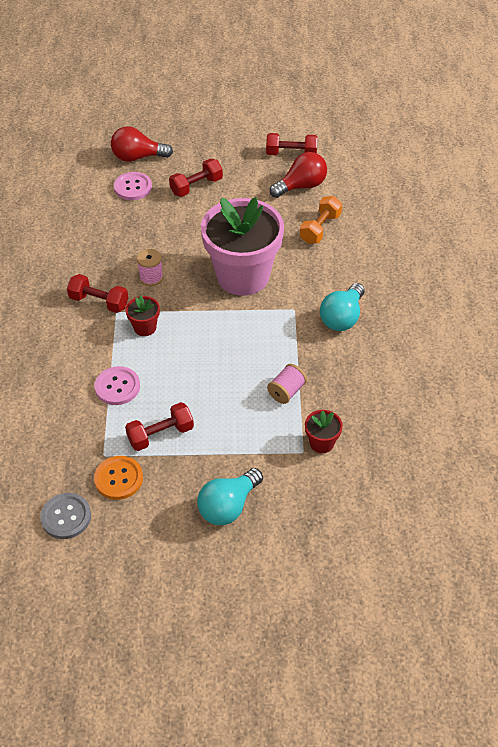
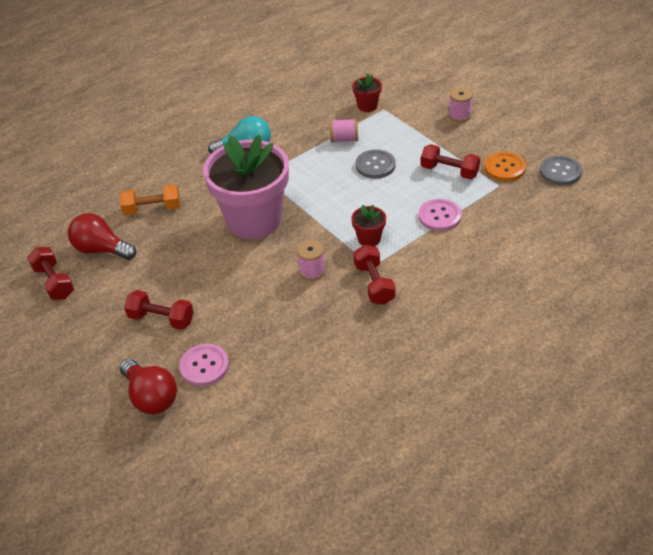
camera: 125 degrees left, 5 degrees down
turquoise light bulb [197,468,263,525] -> pink spool [449,87,473,122]
none -> grey button [356,149,396,179]

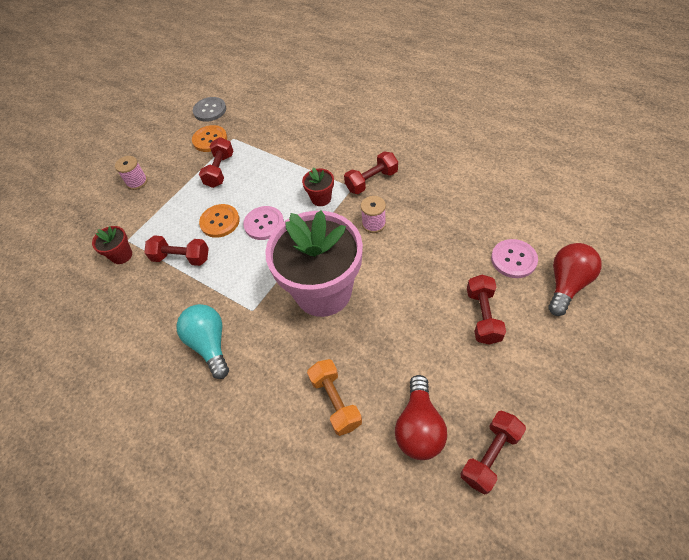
camera: 105 degrees left, 10 degrees up
pink spool [330,118,358,143] -> red dumbbell [144,235,209,266]
grey button [356,149,396,179] -> orange button [199,204,240,238]
pink button [418,199,461,231] -> pink button moved to [243,206,284,240]

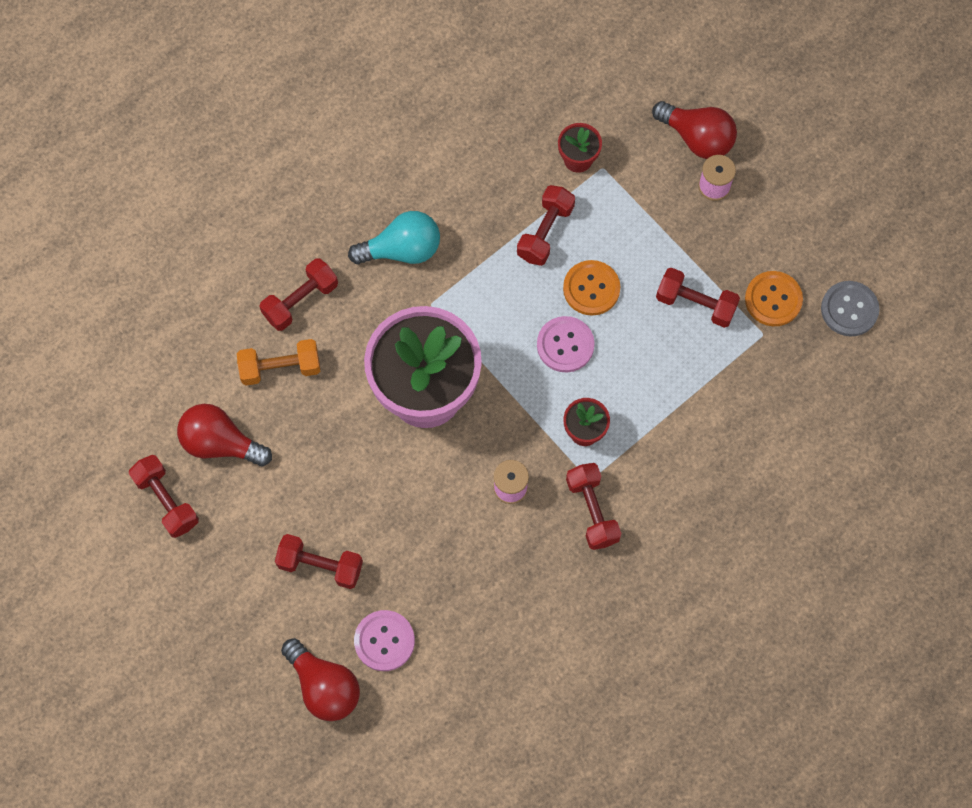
camera: 100 degrees right, 15 degrees up
none -> red dumbbell [259,258,338,331]
none -> red light bulb [652,101,737,159]

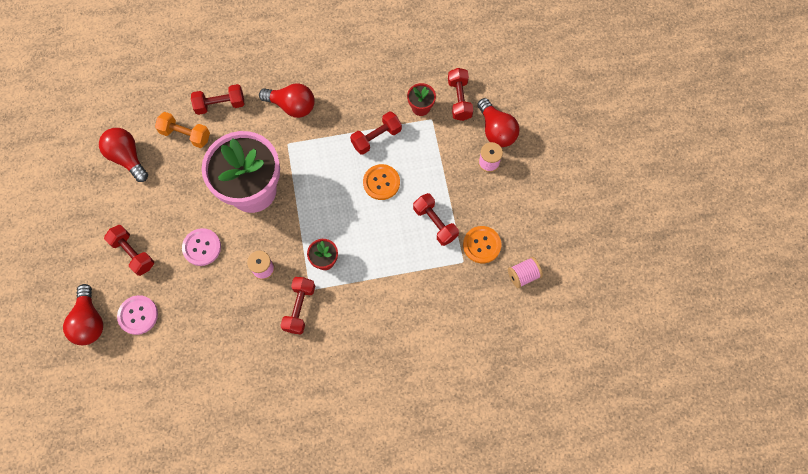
camera: 30 degrees right, 0 degrees up
red dumbbell [129,455,199,538] -> red dumbbell moved to [448,68,473,121]
turquoise light bulb [348,211,440,264] -> red light bulb [259,83,315,118]
pink button [537,316,595,372] -> pink button moved to [182,228,221,266]
grey button [821,281,879,336] -> pink spool [508,257,543,288]

